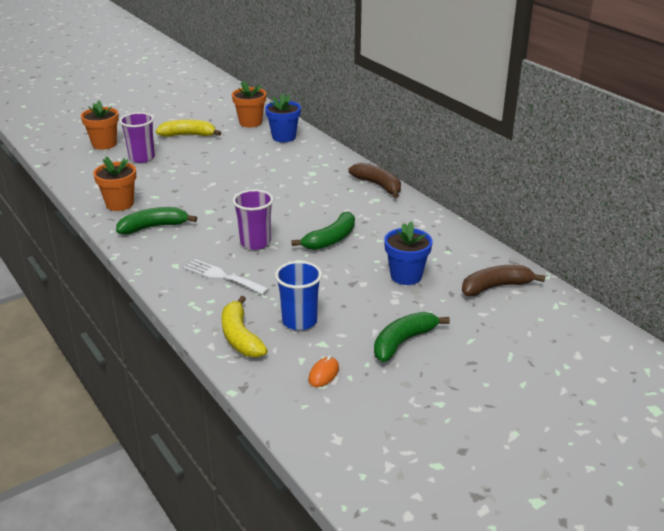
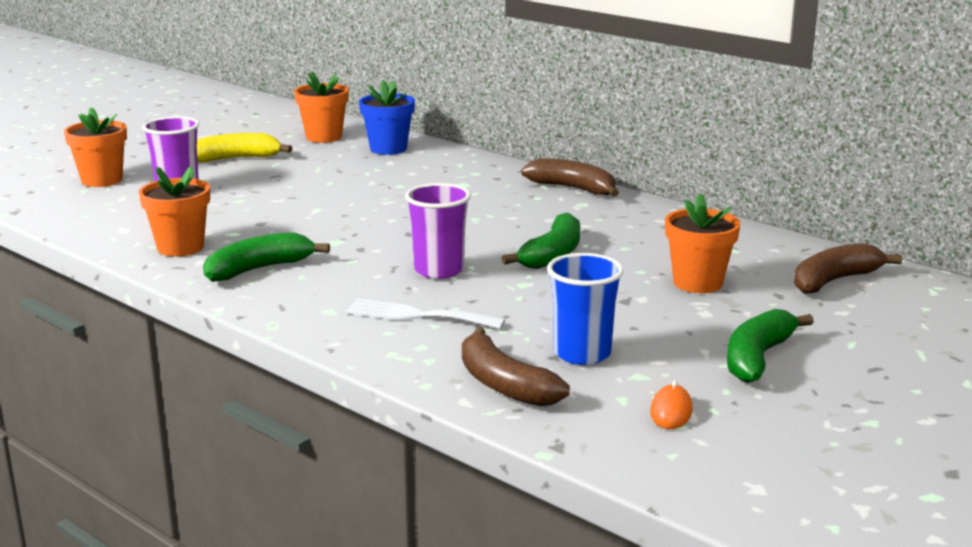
camera: 15 degrees left, 10 degrees down
yellow banana [221,296,268,357] -> brown banana [462,327,570,406]
blue flower pot [384,222,432,285] -> orange flower pot [665,194,741,293]

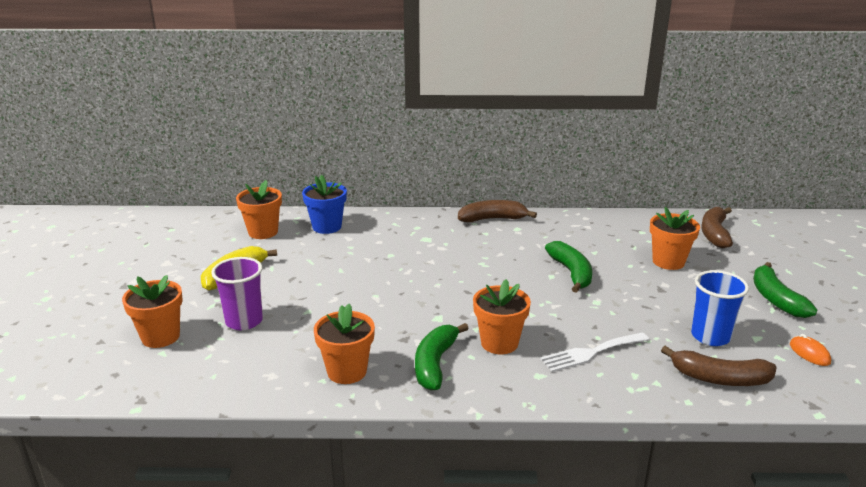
camera: 40 degrees left, 5 degrees up
purple cup [405,183,471,279] -> none
none -> orange flower pot [473,279,531,354]

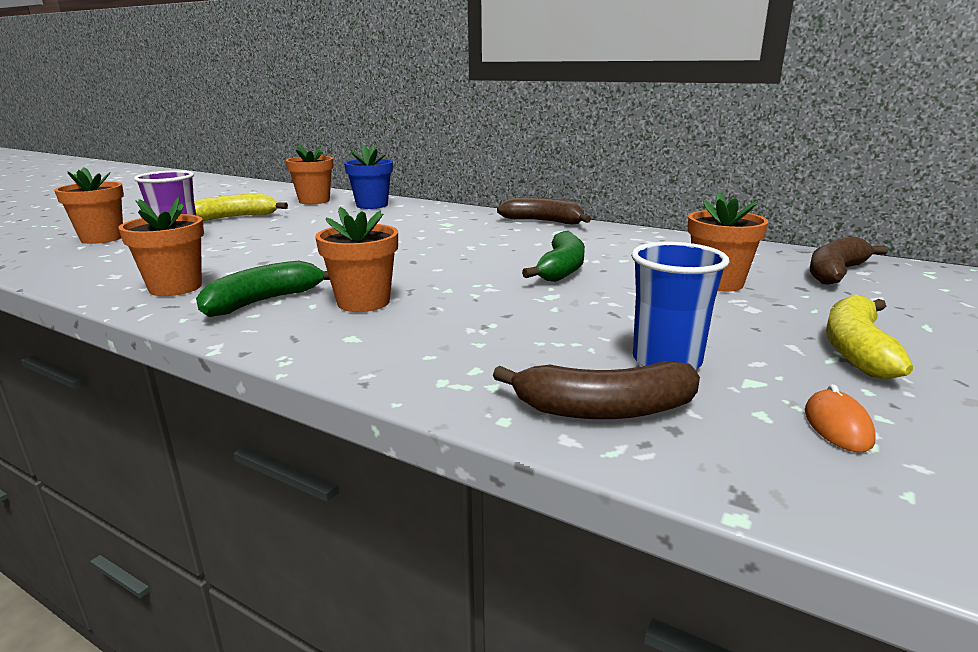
camera: 30 degrees right, 5 degrees down
white fork [540,332,649,372] -> none
brown banana [661,346,777,386] -> brown banana turned 45 degrees counterclockwise [493,361,700,419]
green banana [753,262,817,318] -> yellow banana [826,294,913,379]

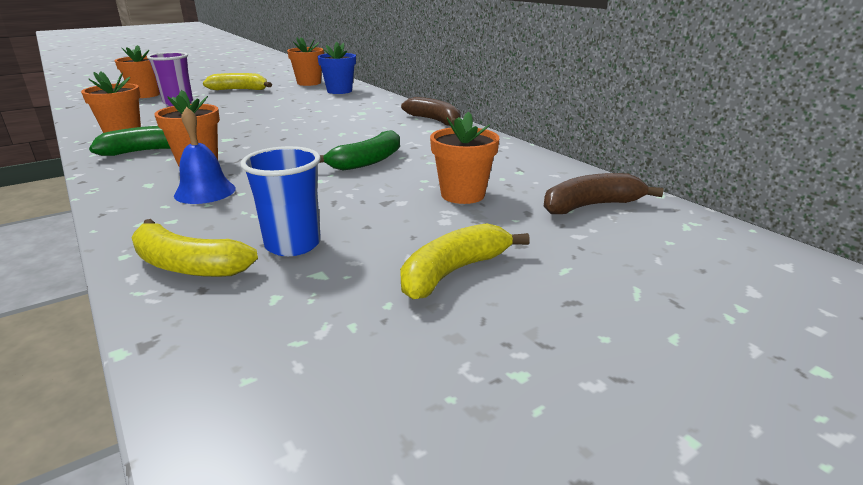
camera: 25 degrees right, 5 degrees up
brown banana [493,361,700,419] -> yellow banana [131,219,258,277]
orange mouse [805,384,876,453] -> none
none -> blue bell [174,107,236,204]

